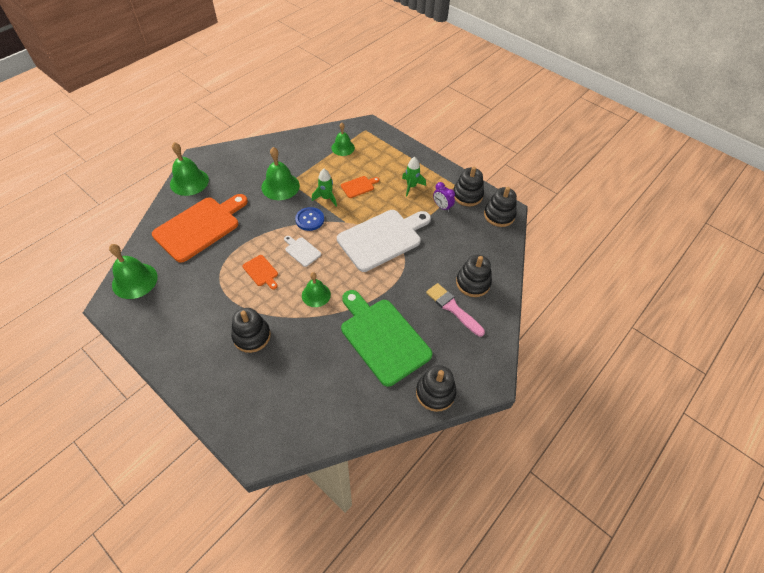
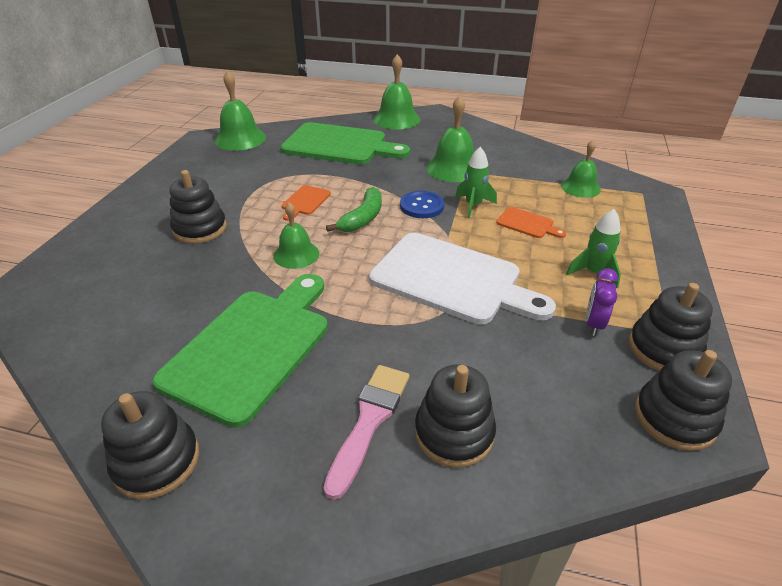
camera: 65 degrees right, 15 degrees down
orange cutting board [152,194,248,263] -> green cutting board [281,122,410,165]
white cutting board [284,236,321,267] -> green banana [326,187,382,232]

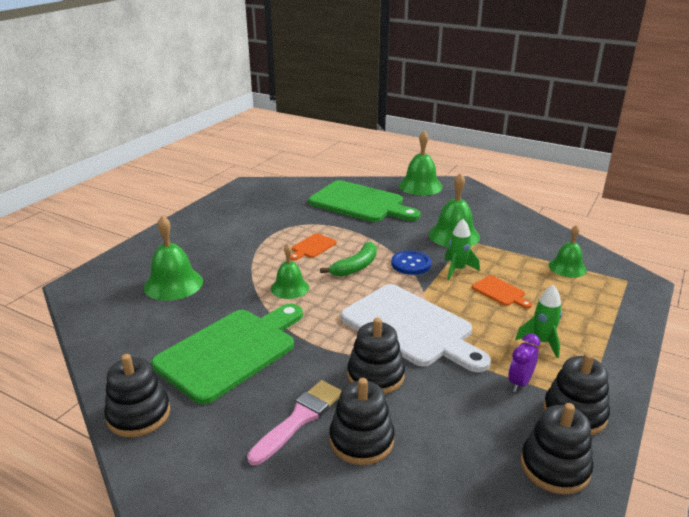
camera: 15 degrees right, 10 degrees down
black stacking toy [170,170,227,244] -> black stacking toy moved to [347,317,405,394]
green bell [215,70,266,151] -> green bell moved to [144,215,203,301]

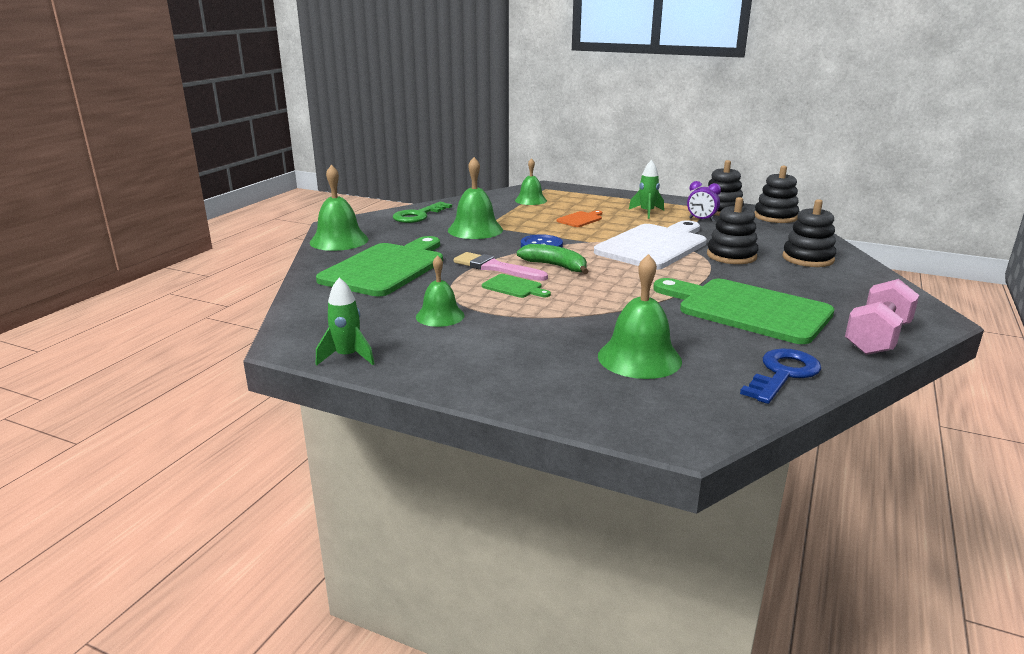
camera: 95 degrees left, 5 degrees down
black stacking toy [104,354,170,437] -> pink dumbbell [845,279,919,355]
pink brush [247,380,342,465] -> pink brush moved to [453,252,548,281]
green bell [271,244,309,299] -> green bell moved to [416,255,465,327]
orange cutting board [290,233,337,261] -> green cutting board [482,274,551,298]
green rocket [445,219,480,280] -> green rocket moved to [316,277,374,366]
none -> green key [393,202,452,223]
none -> blue key [740,348,821,404]

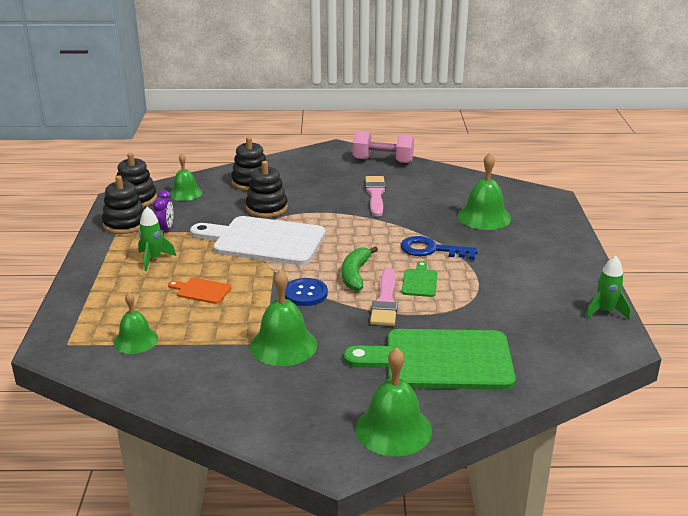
camera: 115 degrees left, 5 degrees up
green key [393,202,452,223] -> none
green bell [416,255,465,327] -> green bell moved to [170,153,202,201]
green cutting board [653,278,834,344] -> pink brush [365,176,386,217]
blue key [740,348,821,404] -> blue key moved to [400,236,478,260]

